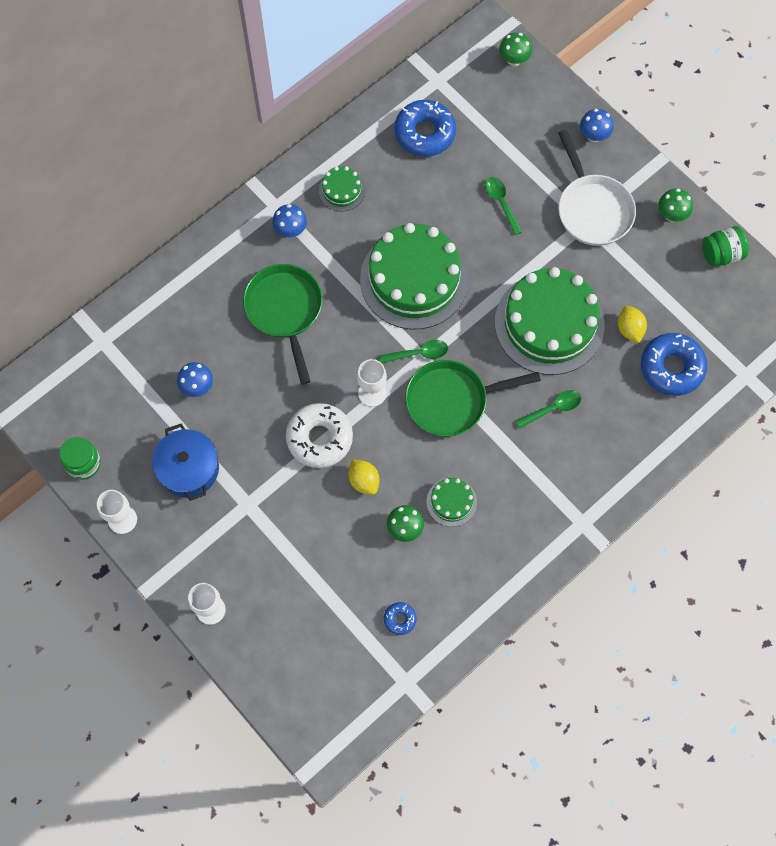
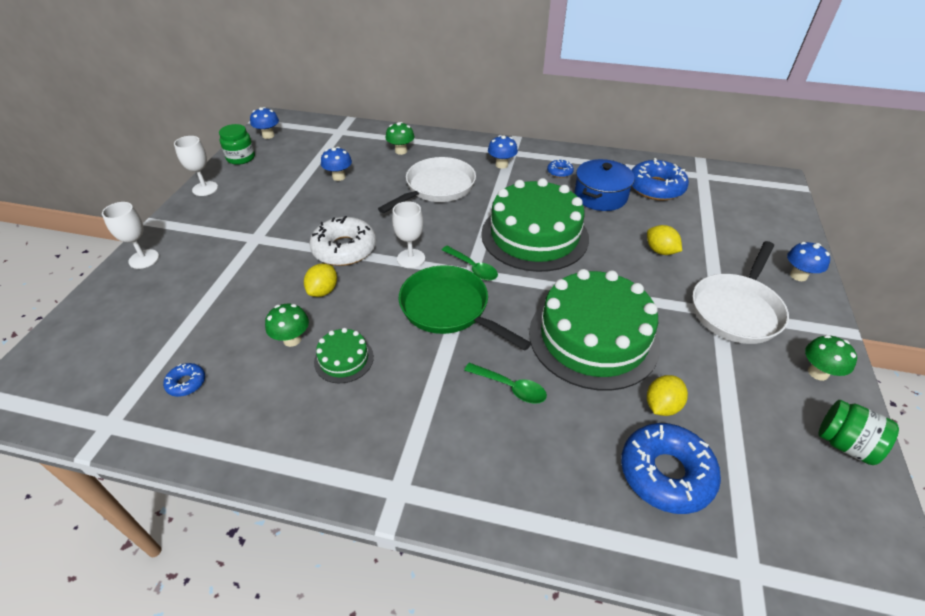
camera: 55 degrees right, 25 degrees down
blue pot [152,424,219,501] -> blue pot moved to [574,159,635,211]
green pan [243,264,322,384] -> white pan [378,157,476,213]
green cake [319,166,365,211] -> blue donut [547,159,574,178]
green spoon [485,177,522,235] -> yellow lemon [647,225,682,255]
green mushroom [499,33,532,66] -> green mushroom moved to [386,122,414,155]
none -> blue mushroom [250,107,279,139]

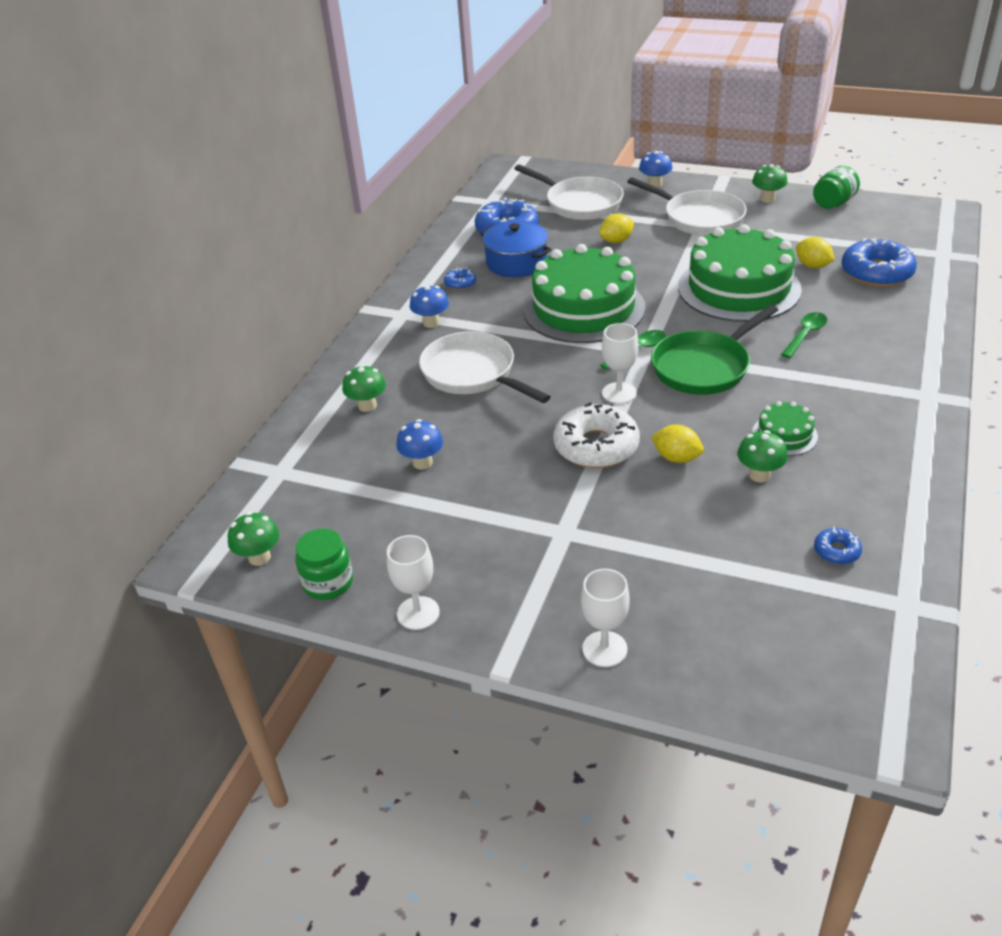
camera: 80 degrees left, 5 degrees down
blue mushroom [250,107,279,139] -> green mushroom [228,512,280,566]
none -> white pan [514,164,624,220]

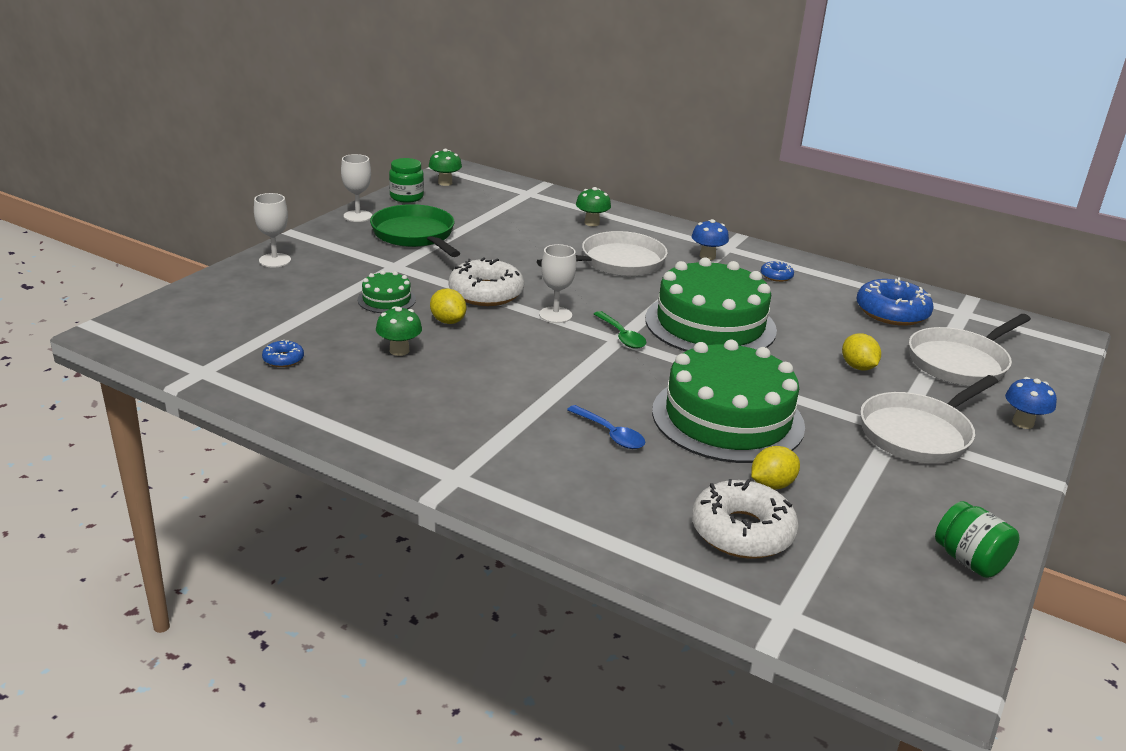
camera: 95 degrees right, 10 degrees down
blue mushroom [396,419,443,470] -> none
blue pot [480,221,552,277] -> none
green pan [651,305,778,395] -> green pan moved to [370,204,460,257]
yellow lemon [651,425,704,463] -> yellow lemon turned 75 degrees counterclockwise [430,288,466,324]
green mushroom [752,164,788,203] -> none
green cake [752,401,818,456] -> green cake moved to [358,271,416,313]
green spoon [781,312,827,358] -> blue spoon [567,405,645,449]
blue donut [841,238,917,287] -> white donut [692,479,799,559]

